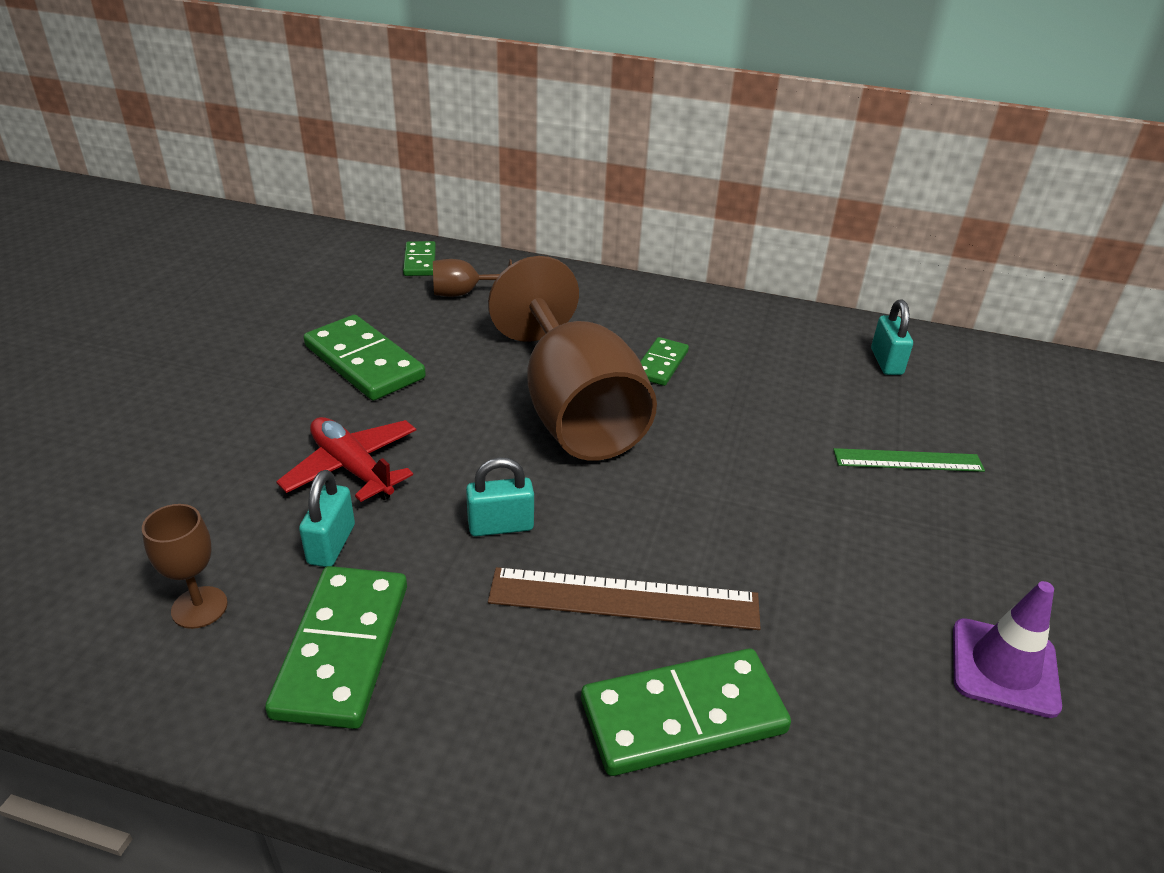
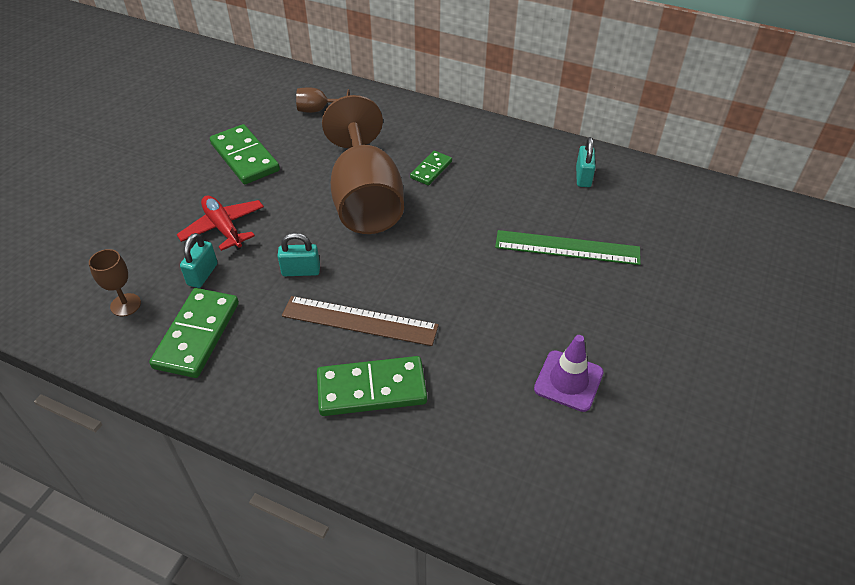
camera: 10 degrees right, 10 degrees up
green domino [403,241,436,276] -> none
green ruler [833,448,985,472] -> green ruler [495,230,641,265], size x1.53

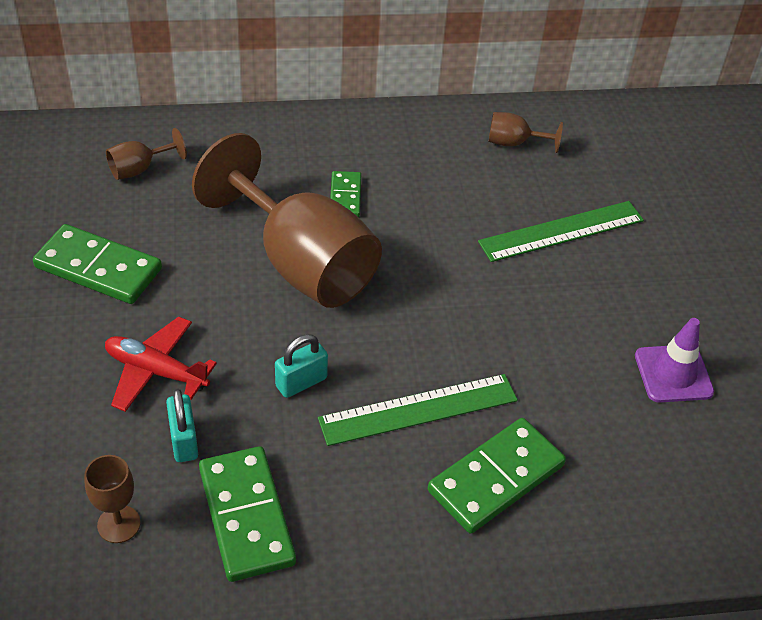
camera: 35 degrees left, 0 degrees up
brown ruler [282,296,439,346] -> green ruler [318,374,518,446]
turquoise padlock [576,137,596,187] -> brown goblet [489,112,563,153]

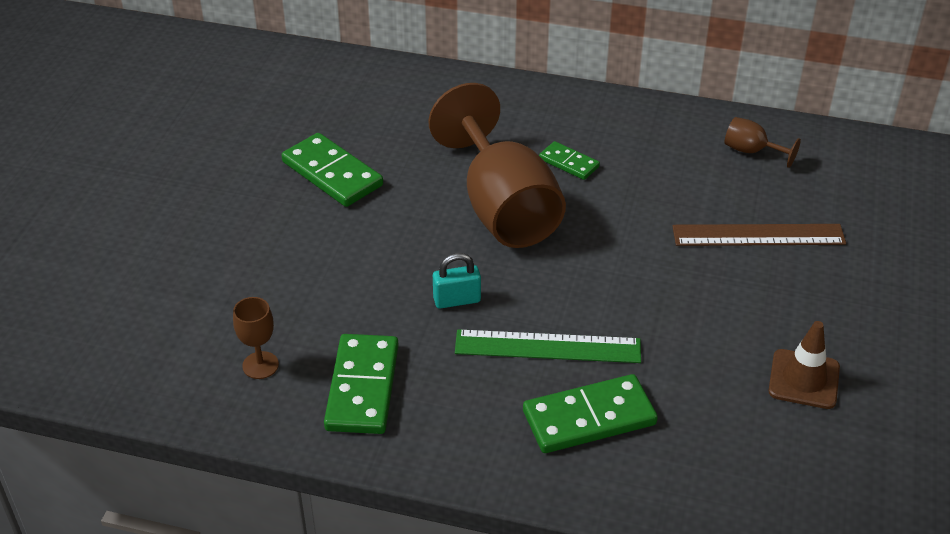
camera: 25 degrees right, 5 degrees down
red plane [105,317,217,412] -> none
brown goblet [106,128,187,180] -> none
turquoise padlock [166,389,198,462] -> none
green domino [330,171,361,217] -> green domino turned 75 degrees counterclockwise [539,141,600,180]
green ruler [478,201,644,262] -> brown ruler [672,224,846,246]
purple traffic cone [635,318,714,403] -> brown traffic cone [768,321,840,409]

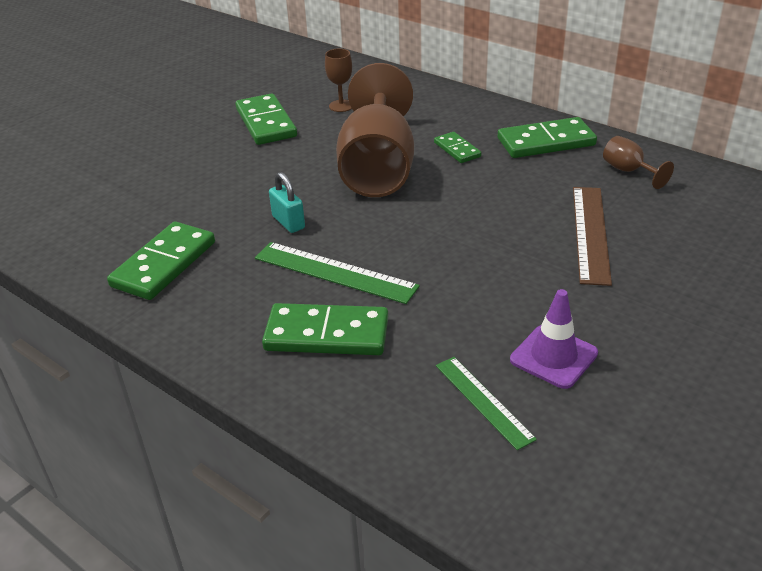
camera: 25 degrees right, 5 degrees down
brown goblet [233,297,279,379] -> brown goblet moved to [325,49,352,112]
turquoise padlock [433,253,481,309] -> turquoise padlock turned 45 degrees clockwise [269,172,305,233]
brown ruler [672,224,846,246] -> brown ruler turned 75 degrees clockwise [573,187,612,286]
brown traffic cone [768,321,840,409] -> purple traffic cone [510,289,598,389]
none -> green ruler [436,357,537,450]
none -> green domino [498,117,597,158]

